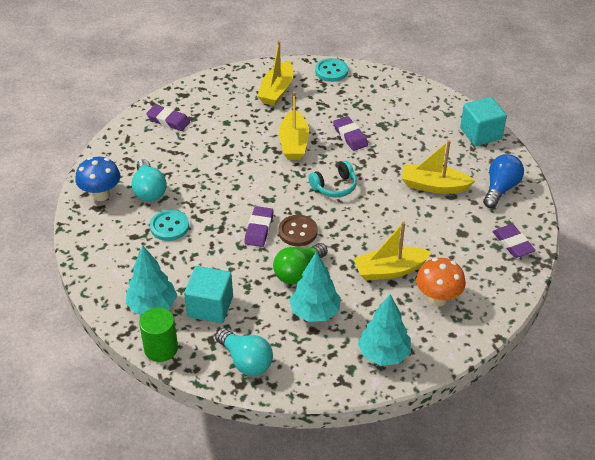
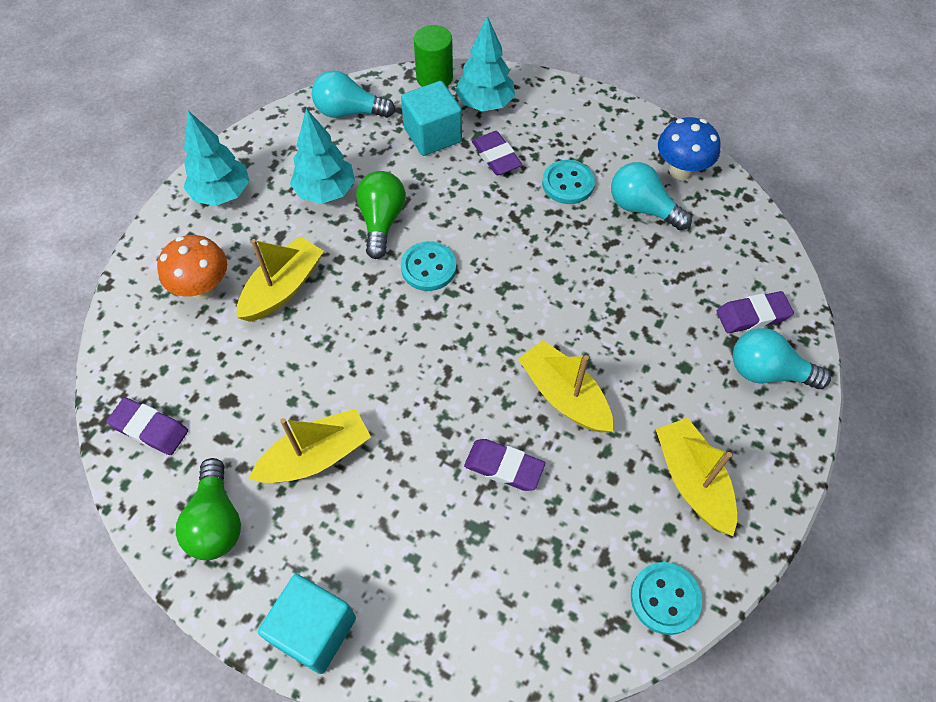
camera: 140 degrees right, 15 degrees up
purple eraser [244,206,274,247] -> purple eraser moved to [472,131,522,175]
brown button [278,215,318,246] -> turquoise button [401,241,456,291]
turquoise headphones [308,161,357,197] -> none
blue light bulb [483,154,524,208] -> green light bulb [176,458,241,560]
none -> turquoise light bulb [733,328,831,389]

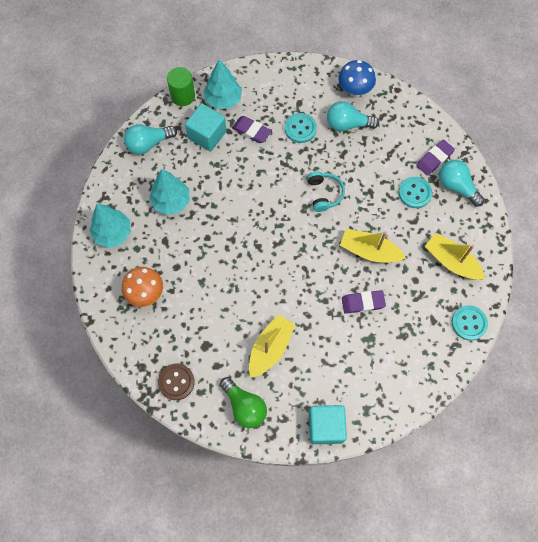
camera: 30 degrees left, 10 degrees up
purple eraser [106,397,188,455] -> brown button [158,364,195,400]
yellow boat [237,236,324,322] -> none
green light bulb [356,171,406,259] -> none
turquoise button [401,241,456,291] -> turquoise button moved to [399,177,432,208]
turquoise light bulb [733,328,831,389] -> turquoise light bulb turned 60 degrees clockwise [439,160,485,207]
none -> turquoise headphones [307,171,345,212]

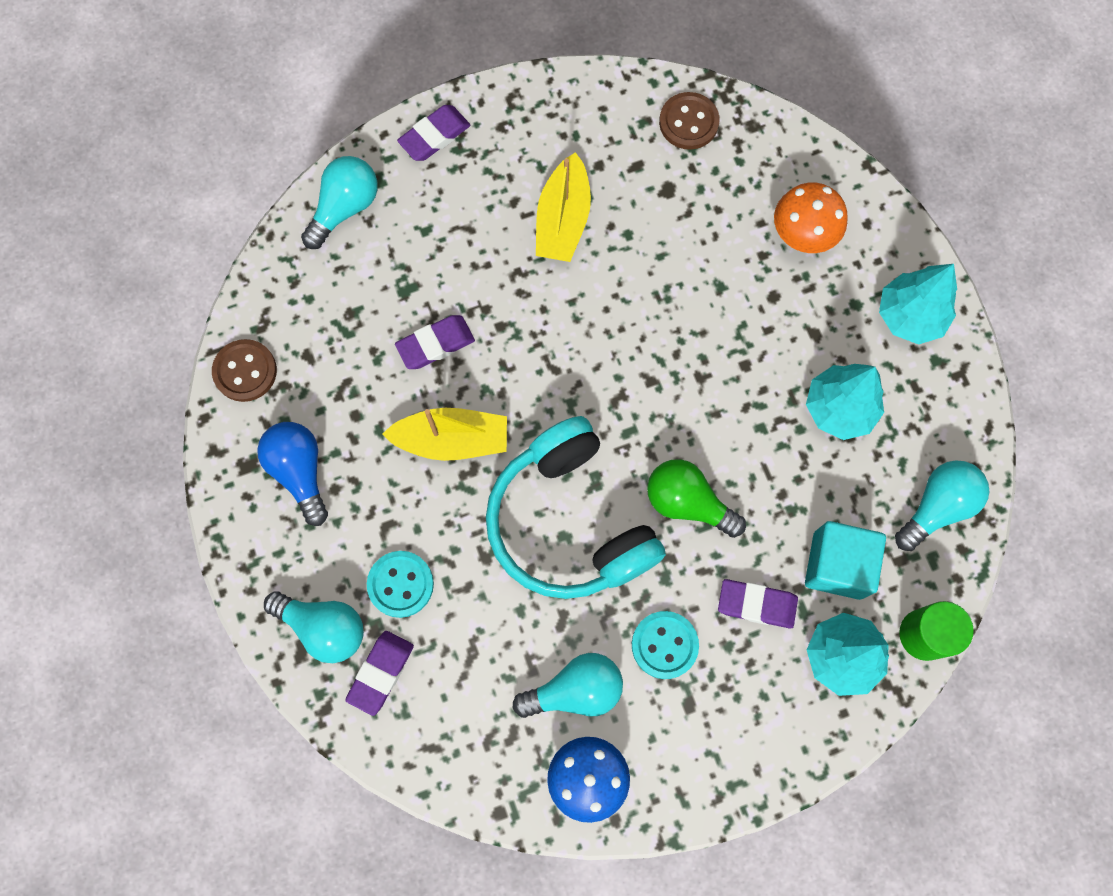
camera: 160 degrees right, 5 degrees up
green light bulb [220,377,267,428] -> green light bulb moved to [647,459,746,538]
turquoise headphones [307,171,345,212] -> turquoise headphones [486,416,666,599], size x2.14
turquoise cube [309,405,347,444] -> purple eraser [397,105,470,161]
yellow boat [425,233,485,280] -> blue light bulb [257,422,328,526]
turquoise button [452,305,488,341] -> brown button [212,339,277,402]
none -> turquoise light bulb [301,156,378,249]

